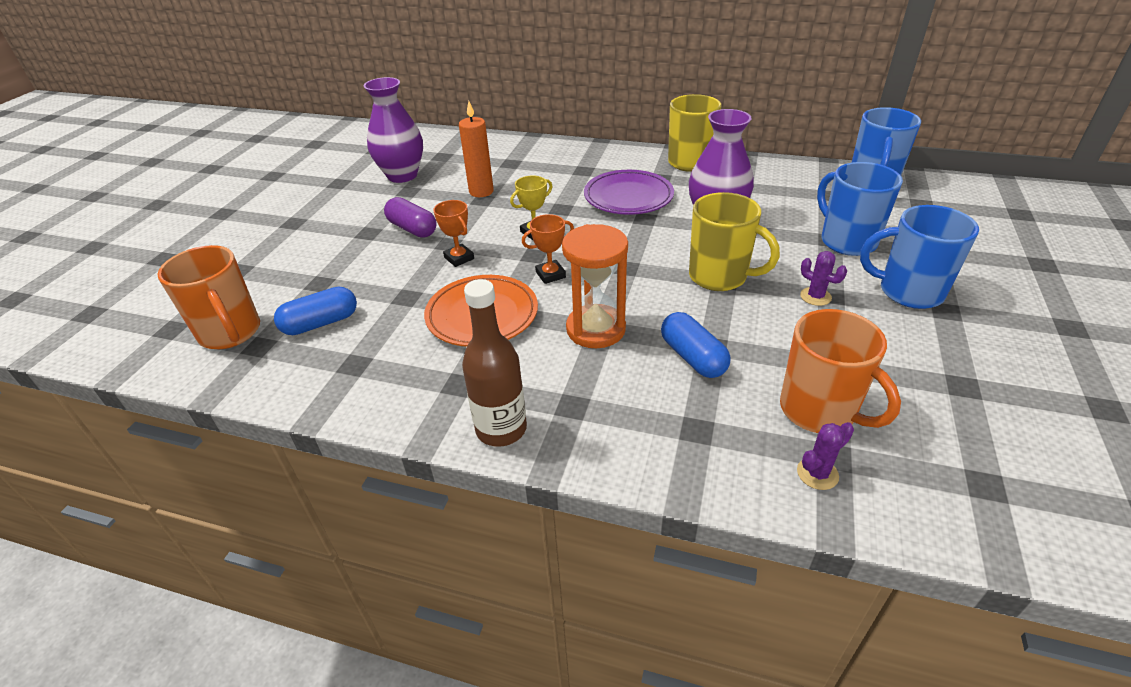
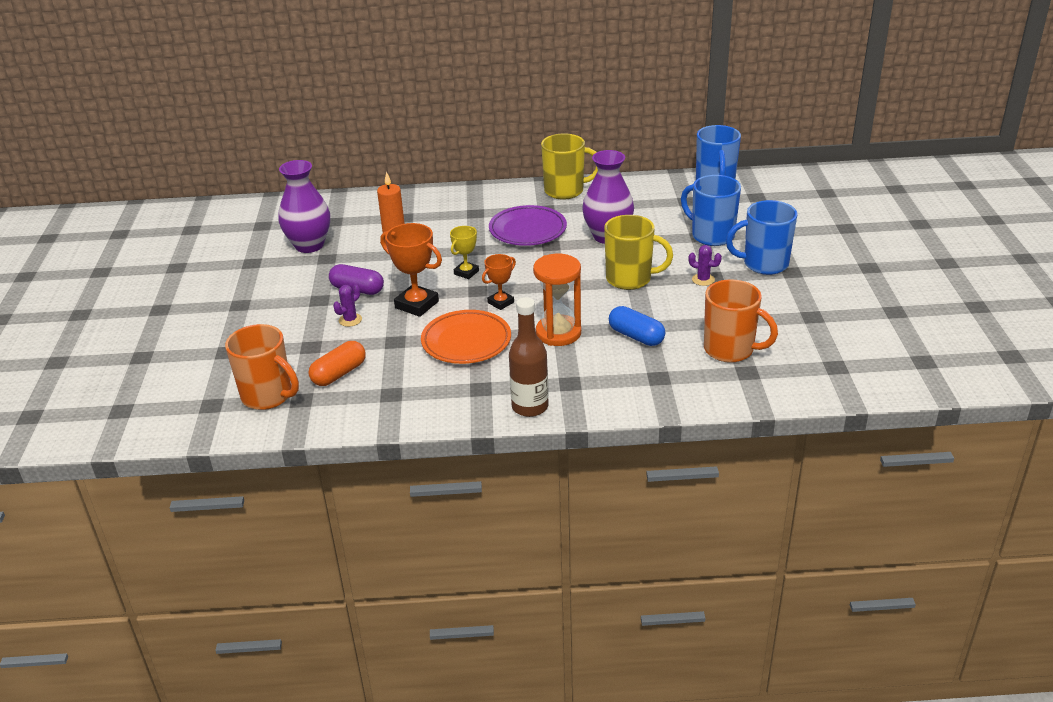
camera: 20 degrees left, 5 degrees down
blue capsule [274,286,357,335] -> orange capsule [309,341,366,386]
orange trophy [433,200,474,267] -> orange trophy [380,223,442,317], size x1.67
purple cactus [797,422,854,490] -> purple cactus moved to [333,284,362,327]

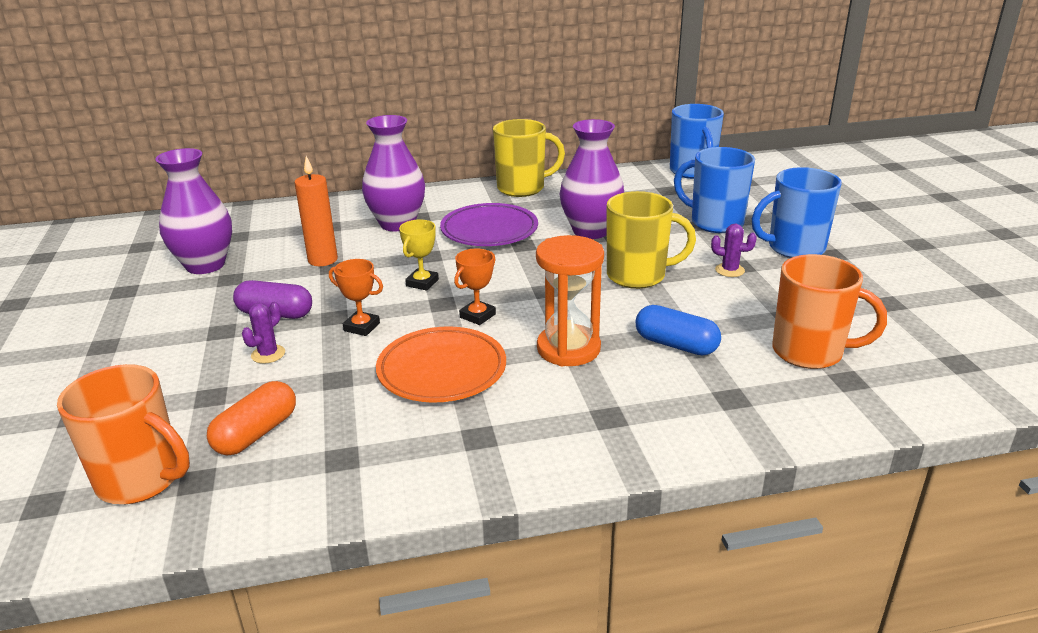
camera: 10 degrees left, 5 degrees down
orange trophy [380,223,442,317] -> orange trophy [329,259,383,336], size x0.60
brown bottle [509,297,549,417] -> none
none -> purple vase [362,115,425,232]

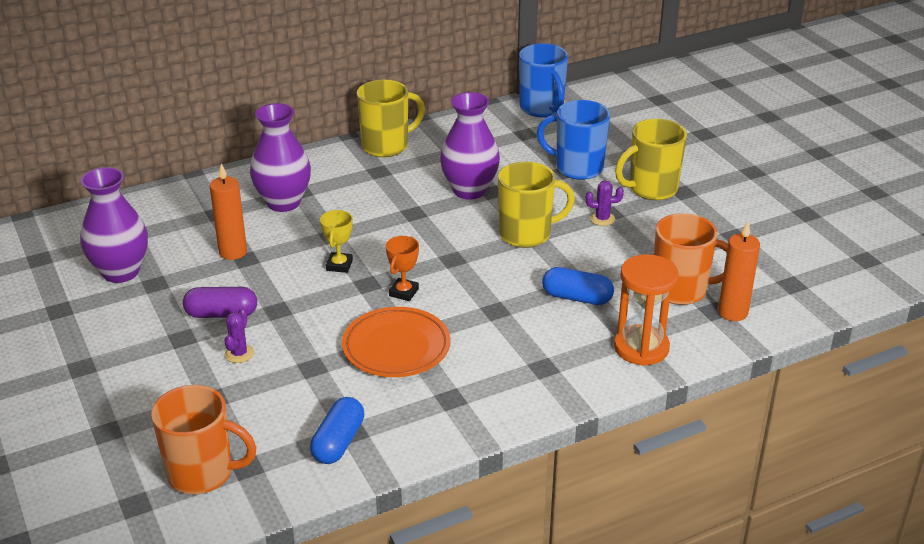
camera: 15 degrees left, 5 degrees up
orange capsule [207,381,296,455] -> none
orange trophy [329,259,383,336] -> none
purple plate [440,203,538,246] -> none
orange hourglass [536,235,604,366] -> orange hourglass moved to [614,254,679,366]
blue mug [752,167,842,258] -> yellow mug [615,119,687,200]
none -> blue capsule [310,397,364,464]
none -> orange candle [718,221,760,321]

